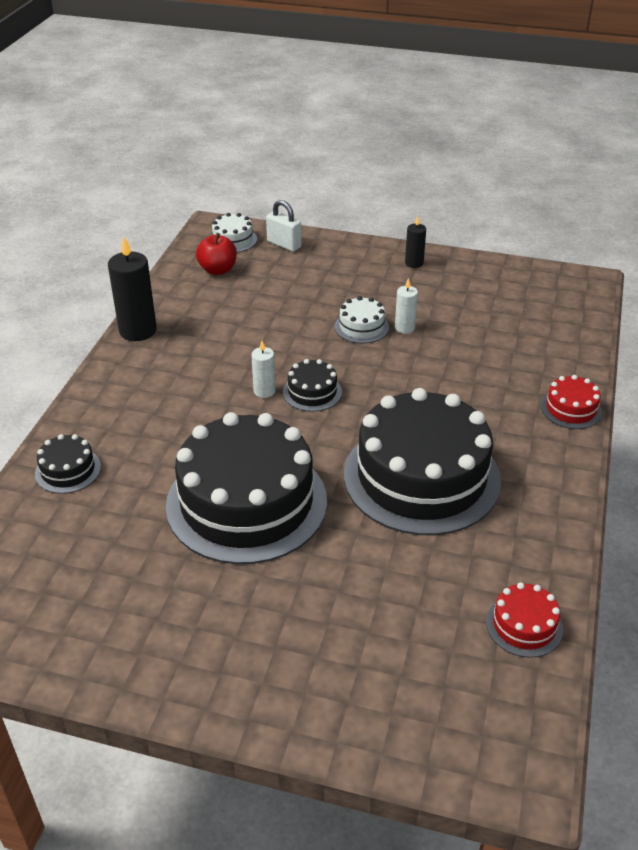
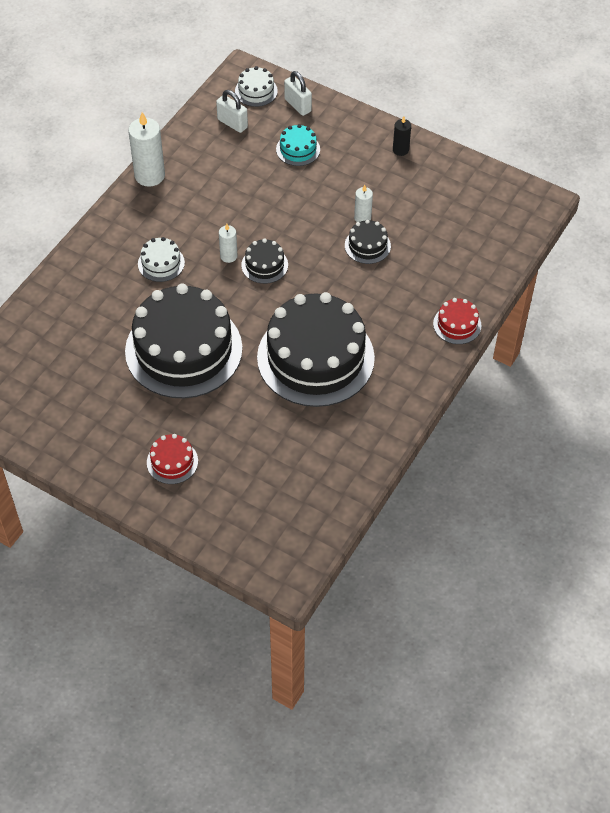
camera: 15 degrees right, 15 degrees up
black cake [35,434,101,494] -> black cake moved to [345,219,391,264]
black candle [108,236,157,341] -> white candle [128,112,165,187]
red apple [196,233,237,275] -> white padlock [216,90,248,133]
white cake [335,296,389,344] -> white cake moved to [138,237,185,282]
red cake [486,582,563,658] -> red cake moved to [147,434,198,484]
none -> turquoise cake [276,124,320,166]

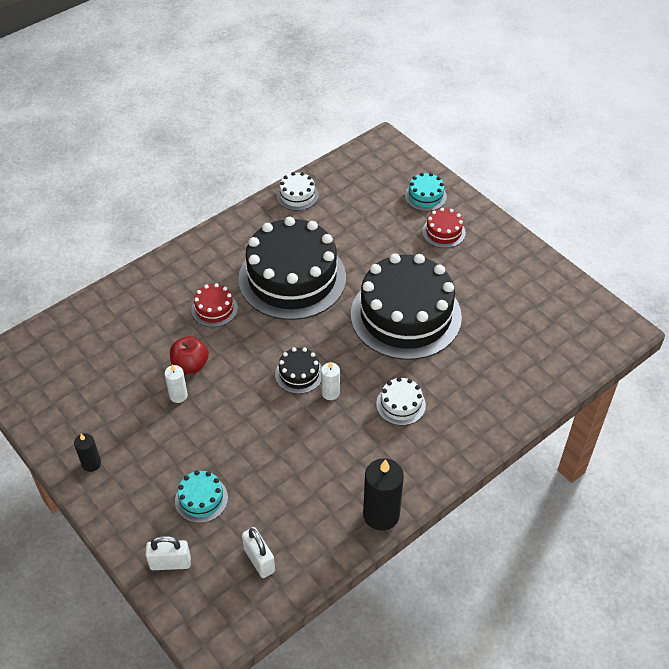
camera: 160 degrees left, 5 degrees down
white candle [128,112,165,187] -> black candle [363,458,404,531]
white cake [235,66,278,107] -> white cake moved to [277,172,319,211]
white padlock [284,71,312,116] -> white padlock turned 75 degrees counterclockwise [145,536,191,570]
black cake [345,219,391,264] -> red apple [170,336,209,374]
red cake [433,298,481,344] -> red cake moved to [192,283,238,327]
none -> turquoise cake [405,173,447,211]

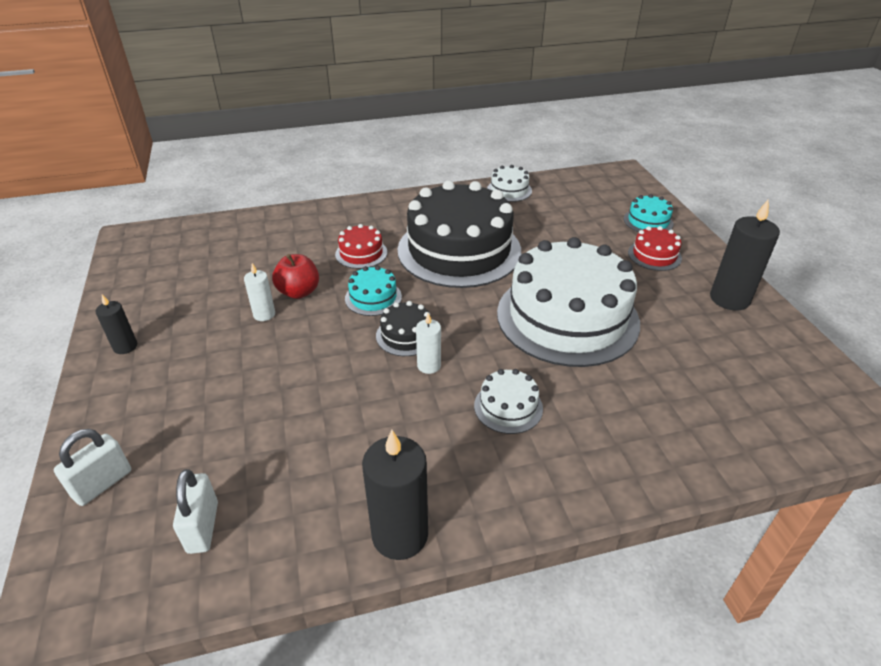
camera: 25 degrees right, 10 degrees down
white padlock [145,536,191,570] -> white padlock turned 75 degrees counterclockwise [54,429,131,506]
turquoise cake [175,470,228,523] -> turquoise cake moved to [345,266,402,316]
black cake [351,254,462,360] -> white cake [497,237,640,367]
none -> black candle [710,199,780,311]

